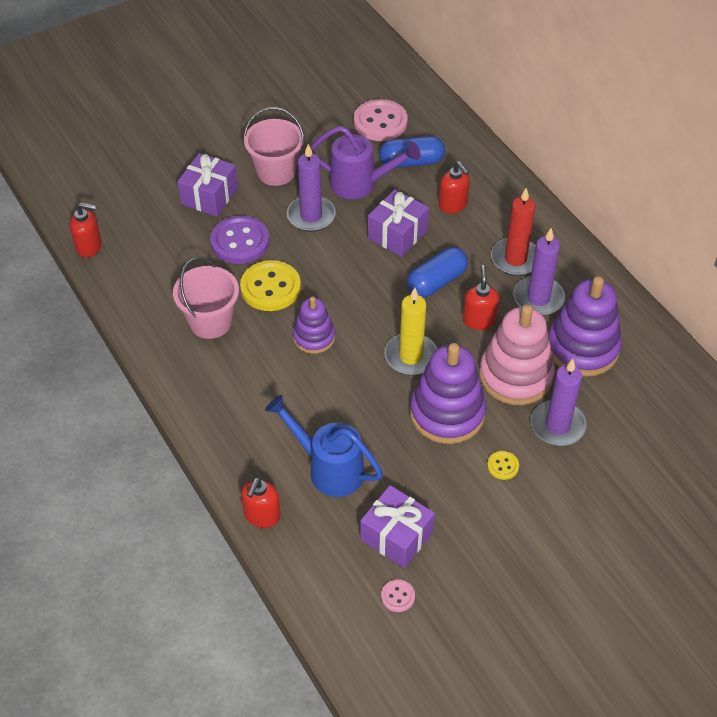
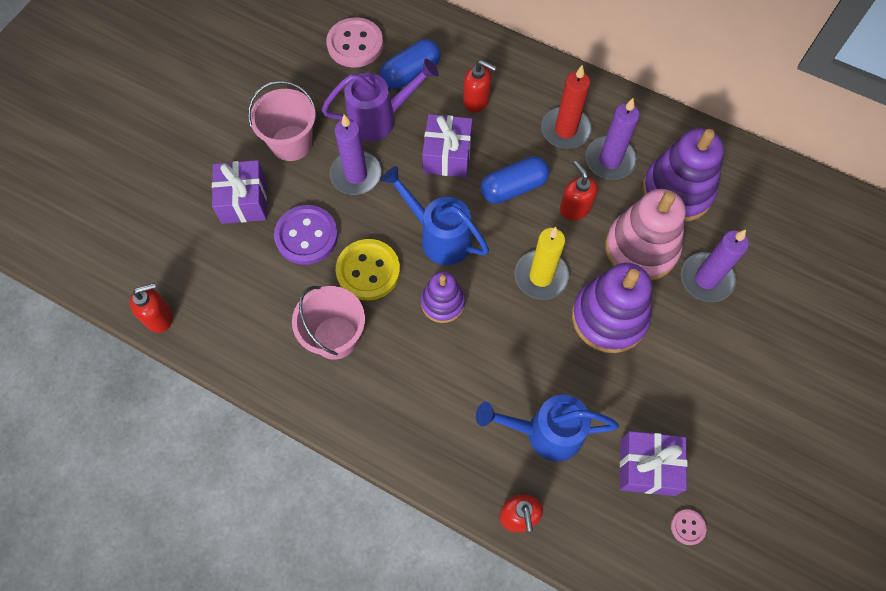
camera: 30 degrees left, 15 degrees up
blue capsule [407,247,468,297] -> blue capsule turned 45 degrees clockwise [481,156,550,204]
yellow button [487,451,519,480] -> none
none -> blue watering can [381,166,489,265]

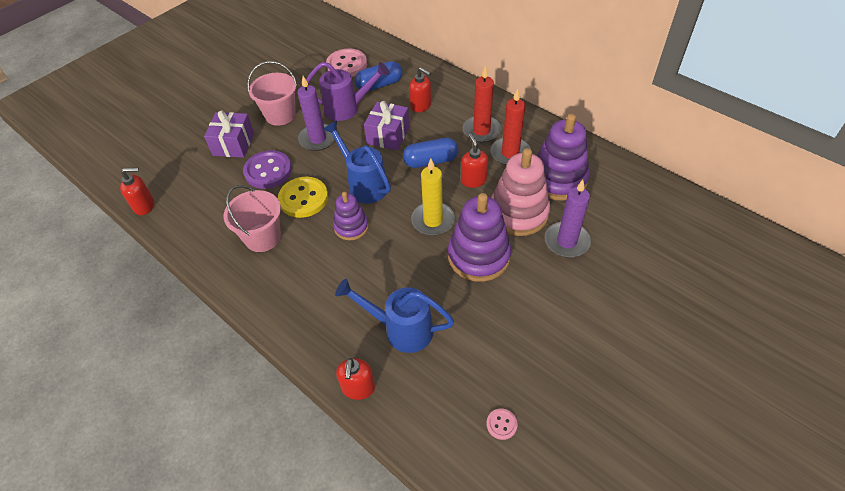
camera: 15 degrees right, 15 degrees down
purple candle [585,98,640,180] -> red candle [491,89,531,165]
purple gift [620,431,688,496] -> none

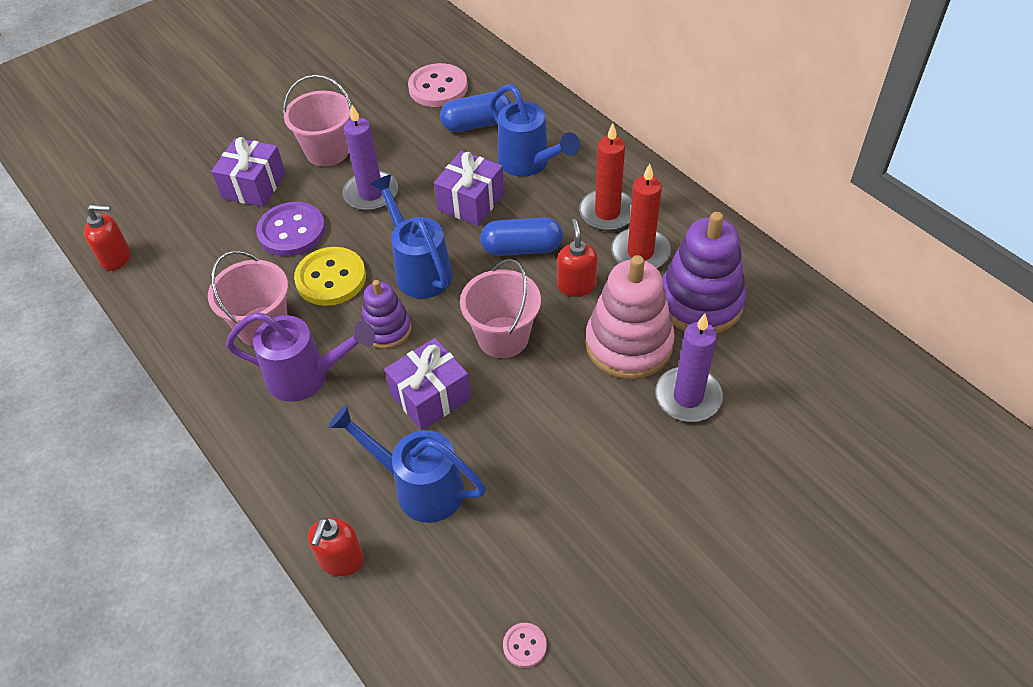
camera: 10 degrees right, 0 degrees up
purple watering can [306,62,390,121] -> purple watering can moved to [226,312,376,402]
red soap dispenser [409,67,431,112] -> blue watering can [489,84,580,177]
yellow candle [411,159,455,236] -> pink bucket [460,259,541,358]
purple stacking toy [448,193,511,282] -> none
none -> purple gift [384,338,471,431]

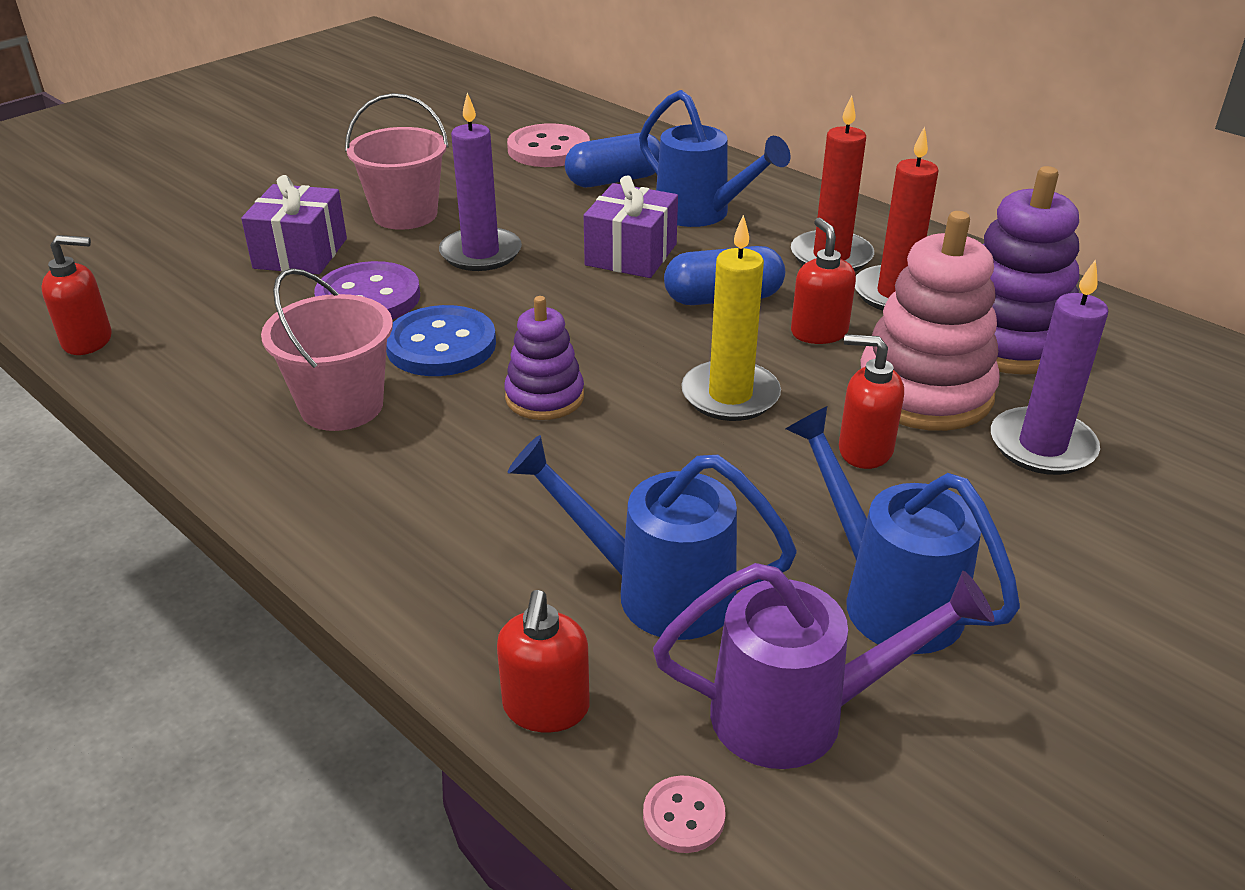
camera: 10 degrees left, 15 degrees down
purple watering can [226,312,376,402] -> purple watering can moved to [653,563,994,769]
yellow button [294,247,366,306] -> blue button [386,305,496,376]
blue watering can [370,175,453,298] -> blue watering can moved to [786,406,1020,654]
purple gift [384,338,471,431] -> none
pink bucket [460,259,541,358] -> yellow candle [681,215,781,421]
pink button [503,623,547,668] -> pink button moved to [643,776,725,853]
none -> red soap dispenser [839,334,904,469]

